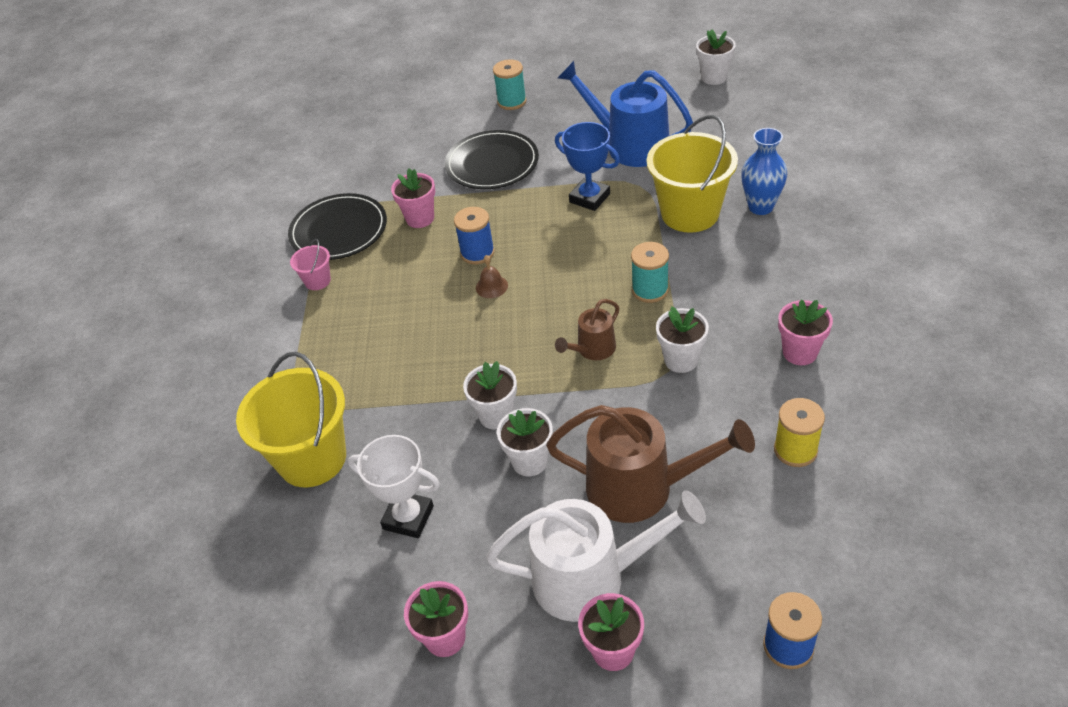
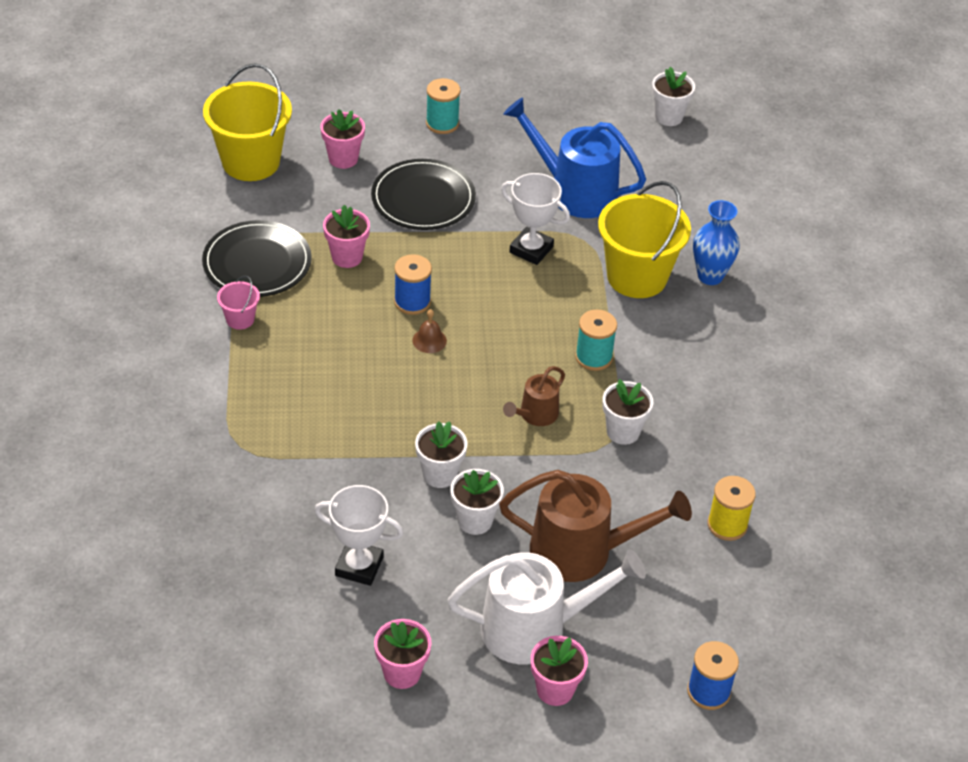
camera: 10 degrees left, 0 degrees up
yellow bucket [236,352,346,487] -> yellow bucket moved to [203,63,292,181]
blue trophy [555,122,620,211] -> white trophy [501,173,570,265]
pink flower pot [778,300,833,365] -> pink flower pot moved to [321,109,365,169]

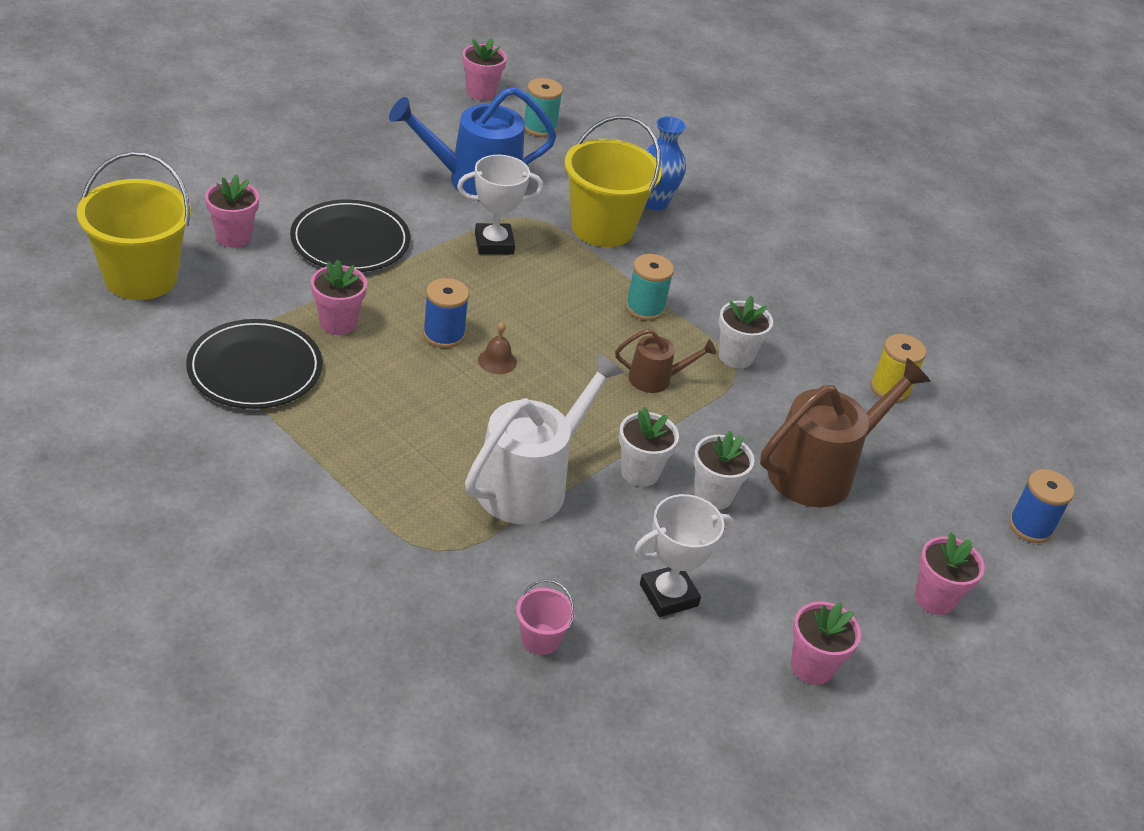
camera: 45 degrees left, 5 degrees down
pink bucket [217,276,260,330] -> pink bucket moved to [516,579,575,655]
turquoise spool [426,78,461,134] -> turquoise spool moved to [524,78,563,137]
white watering can [448,549,646,664] -> white watering can moved to [465,352,625,524]
brown watering can [503,366,565,426] -> brown watering can turned 90 degrees counterclockwise [615,329,716,393]
white flower pot [652,67,695,126] -> pink flower pot [462,38,507,100]

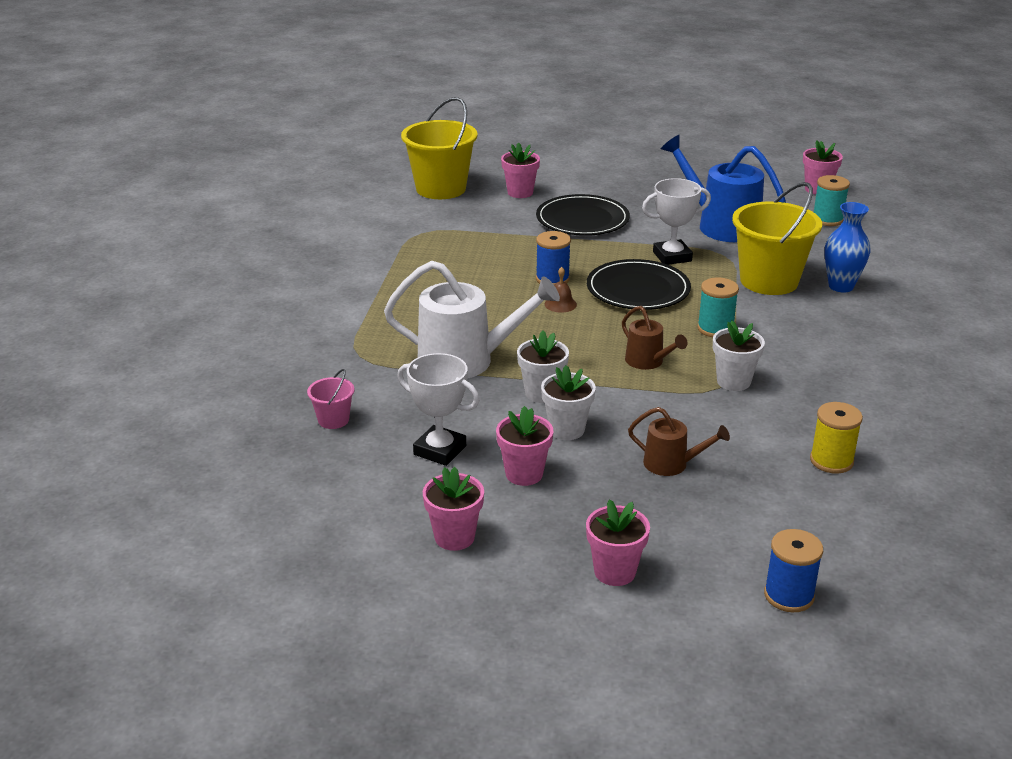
camera: 60 degrees right, 10 degrees down
black plate [186,319,323,409] -> black plate moved to [587,259,691,310]
pink flower pot [311,260,367,335] -> pink flower pot moved to [496,406,553,486]
white trophy [457,155,544,254] -> white trophy turned 60 degrees counterclockwise [642,178,711,265]
brown watering can [760,358,930,507] -> brown watering can [628,407,730,476], size x0.52

